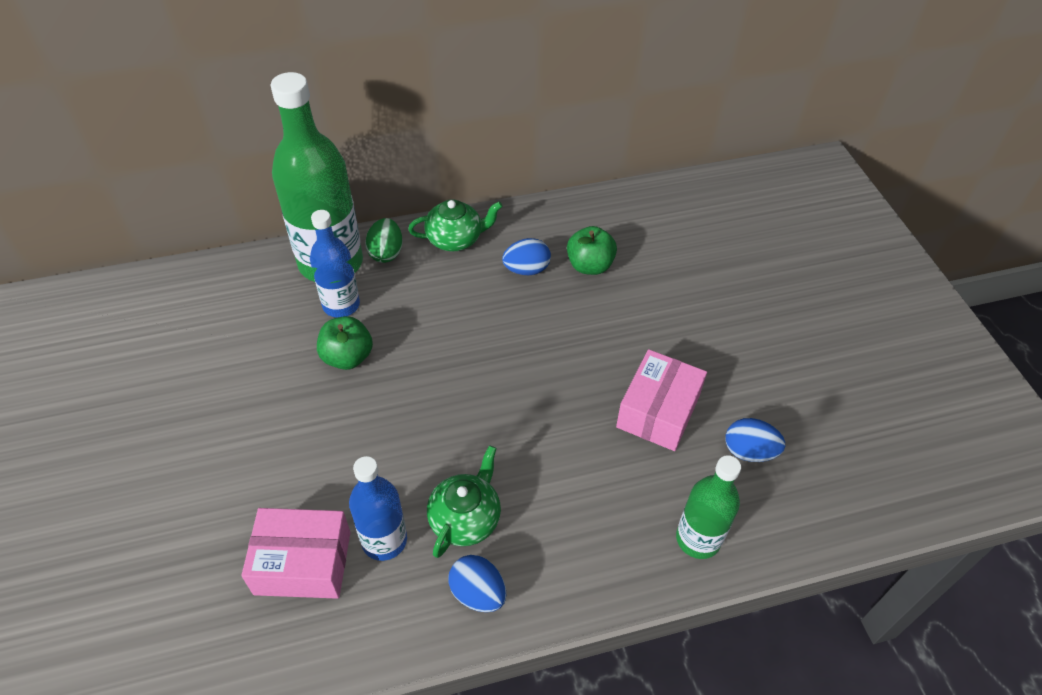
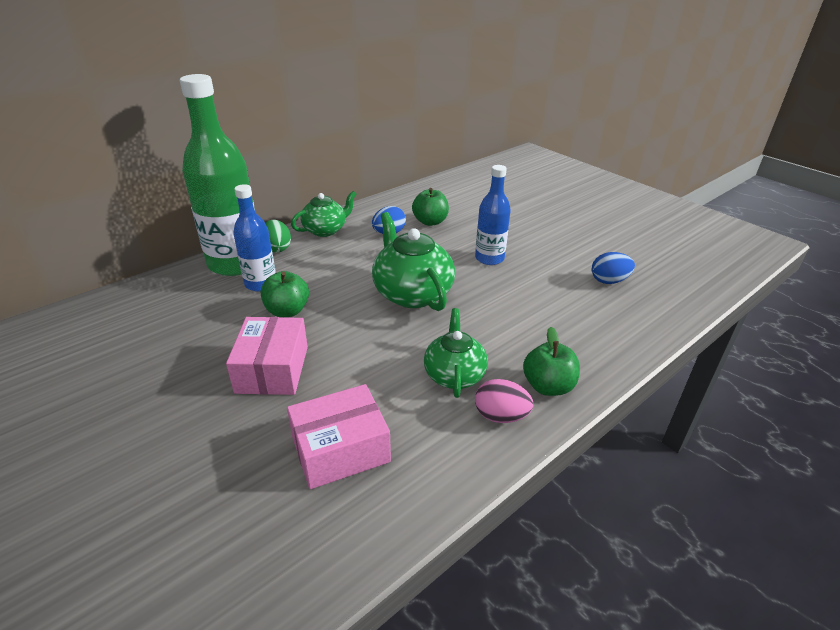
camera: 25 degrees left, 15 degrees down
blue bottle [349,456,407,561] -> blue bottle moved to [475,165,511,265]
blue egg [448,555,506,612] -> pink egg [475,379,533,423]
pink box [616,349,707,451] -> pink box moved to [226,317,308,395]
green bottle [676,455,741,559] -> none
none -> green teapot [372,212,455,311]
none -> green apple [523,327,580,396]

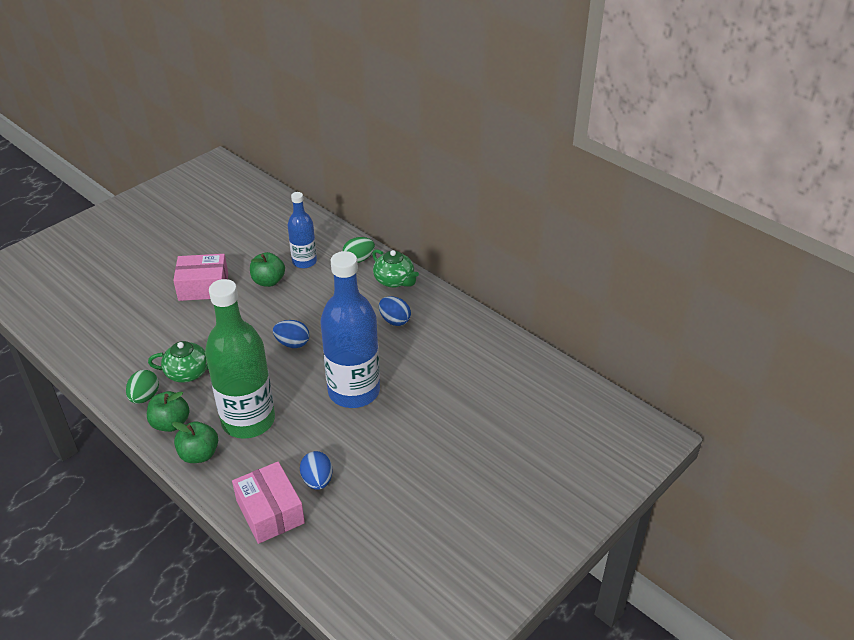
camera: 85 degrees right, 5 degrees up
green bottle [180,74,255,276] -> green bottle moved to [205,279,275,439]
pink box [287,384,391,489] -> pink box moved to [232,461,305,544]
green teapot [372,212,455,311] -> blue egg [273,320,309,348]
green apple [412,188,449,226] -> green apple moved to [172,421,218,463]
blue bottle [475,165,511,265] -> blue bottle [320,251,380,408], size x1.80
pink egg [475,379,533,423] -> green egg [126,370,159,404]

